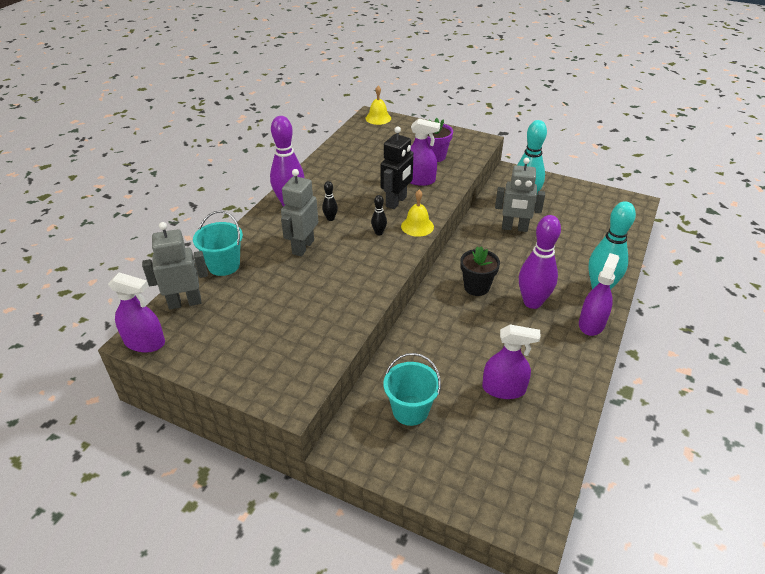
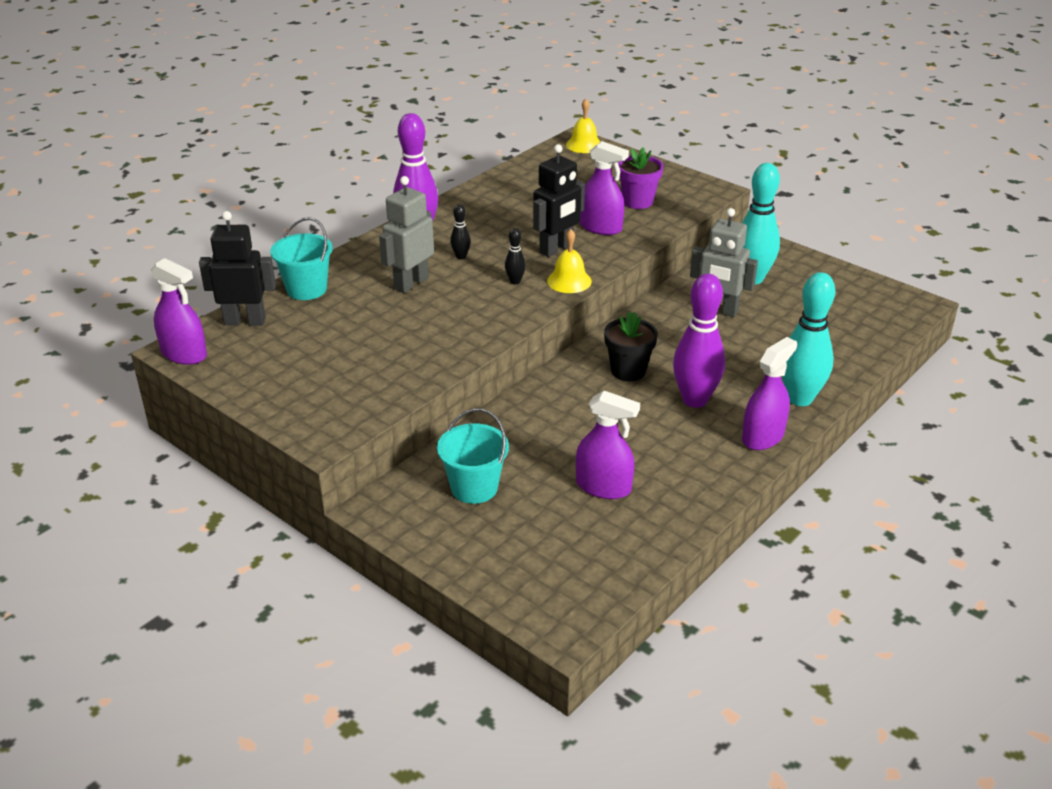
camera: 15 degrees right, 5 degrees down
grey robot [142,222,208,310] -> black robot [199,211,276,326]

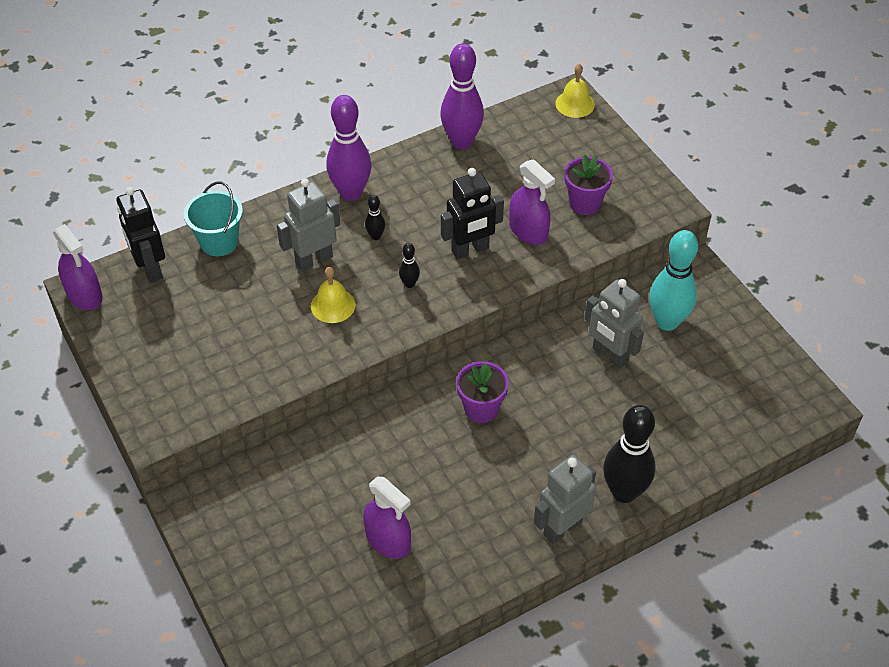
camera: 20 degrees right, 15 degrees up
black robot [199,211,276,326] -> black robot turned 135 degrees counterclockwise [117,187,165,283]
turquoise bucket [437,408,509,504] -> none
yellow bell [547,229,592,293] -> yellow bell moved to [311,267,355,323]
black flower pot [604,312,658,381] -> purple flower pot [456,361,509,423]
purple bowling pin [673,273,725,408] -> purple bowling pin moved to [440,43,484,149]
purple spray bottle [742,337,797,450] -> grey robot [534,455,596,544]
turquoise bowling pin [782,272,835,406] -> black bowling pin [603,405,656,503]

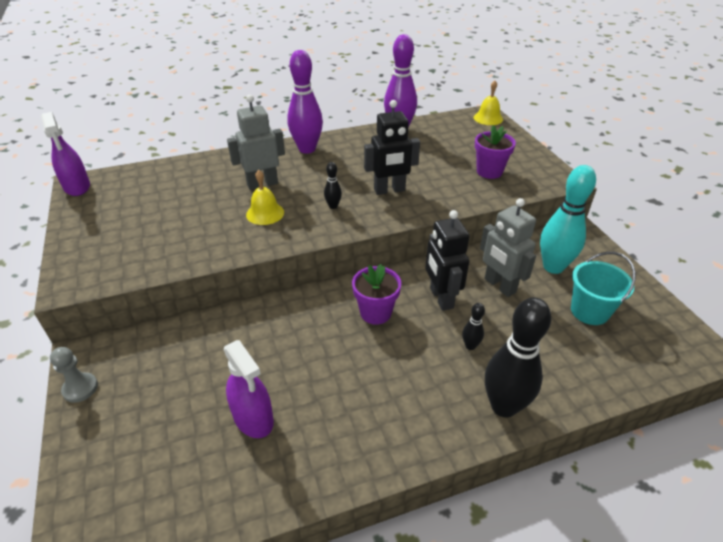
camera: 10 degrees right, 10 degrees down
black robot [117,187,165,283] -> black robot moved to [425,210,469,311]
turquoise bucket [184,182,243,256] -> turquoise bucket moved to [571,252,636,325]
black bowling pin [365,195,385,240] -> black bowling pin moved to [462,303,485,350]
purple spray bottle [509,159,555,245] -> none
grey robot [534,455,596,544] -> none
none -> grey pawn [50,347,98,403]

